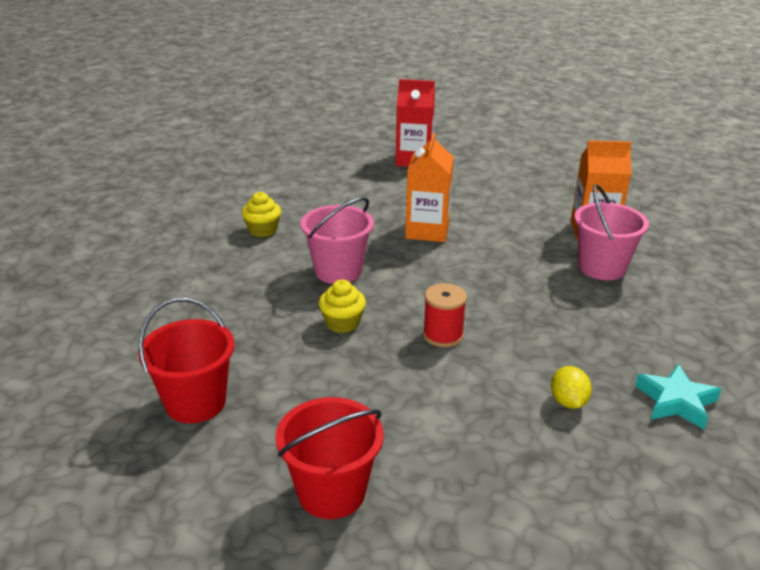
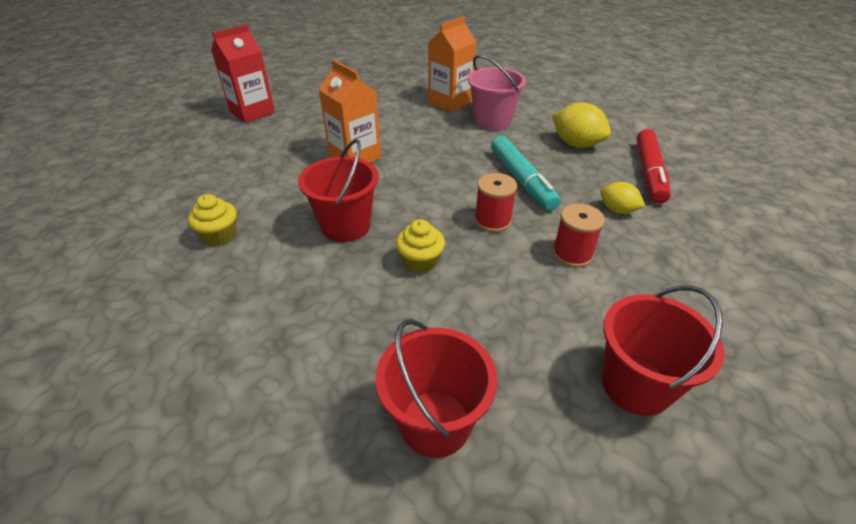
camera: 50 degrees left, 10 degrees up
pink bucket [301,197,374,284] -> red bucket [298,139,379,242]
turquoise star [635,364,721,429] -> red marker [636,129,671,204]
none -> turquoise marker [491,136,561,211]
none -> yellow lemon [552,102,611,148]
none -> red spool [552,204,605,268]

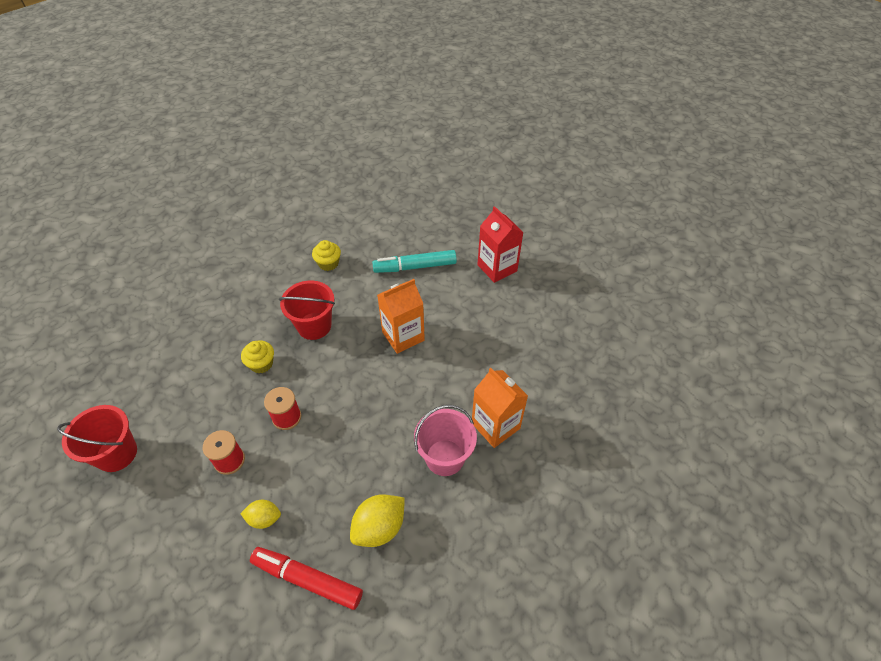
camera: 100 degrees right, 10 degrees up
red bucket [376,319,497,458] -> none
turquoise marker [491,136,561,211] -> turquoise marker moved to [372,250,457,273]
yellow lemon [600,182,645,214] -> yellow lemon turned 45 degrees clockwise [240,499,281,529]

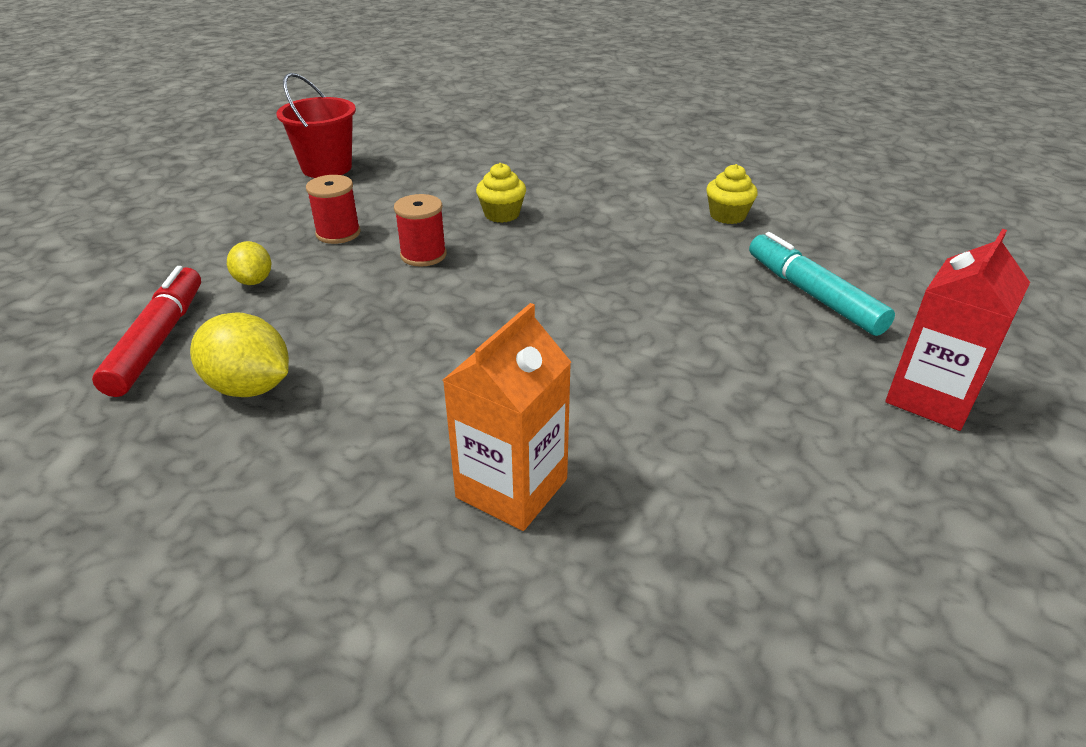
camera: 70 degrees right, 15 degrees down
red bucket [279,280,335,340] -> none
orange carton [377,279,425,354] -> none
pink bucket [414,405,477,476] -> none

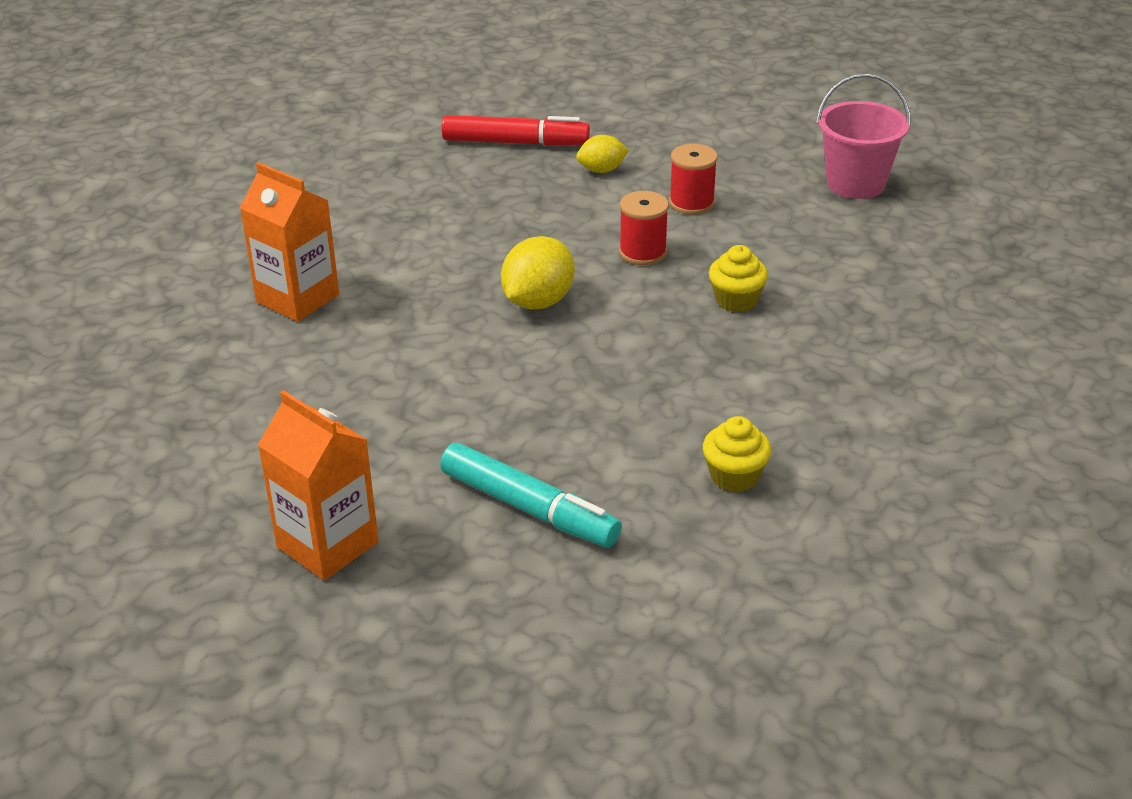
camera: 95 degrees right, 0 degrees up
yellow lemon [190,312,289,397] -> yellow lemon moved to [501,236,575,310]
red bucket [276,73,356,178] -> pink bucket [816,73,911,199]
turquoise marker [749,232,895,336] -> turquoise marker turned 60 degrees clockwise [440,443,622,547]
red carton [885,229,1030,431] -> orange carton [258,390,379,580]

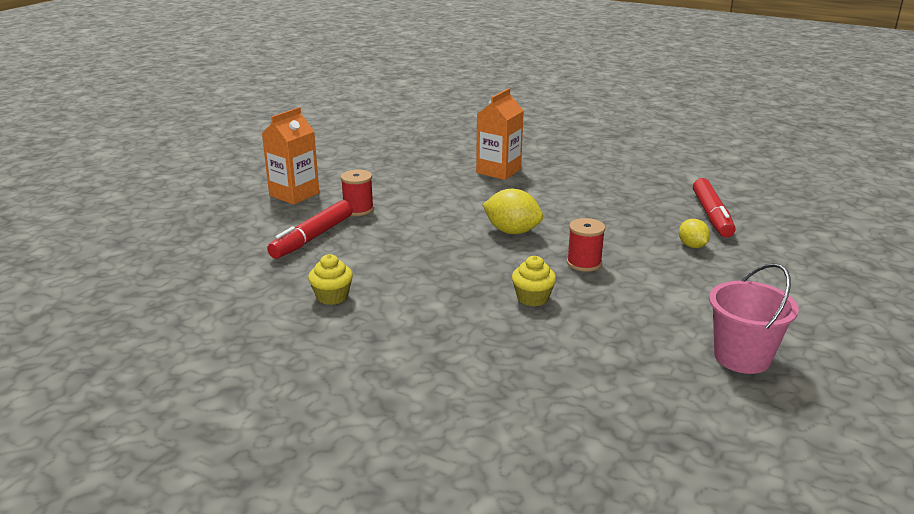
camera: 85 degrees right, 10 degrees down
turquoise marker [440,443,622,547] -> red marker [267,200,353,259]
red spool [669,144,718,215] -> red spool moved to [340,170,374,216]

